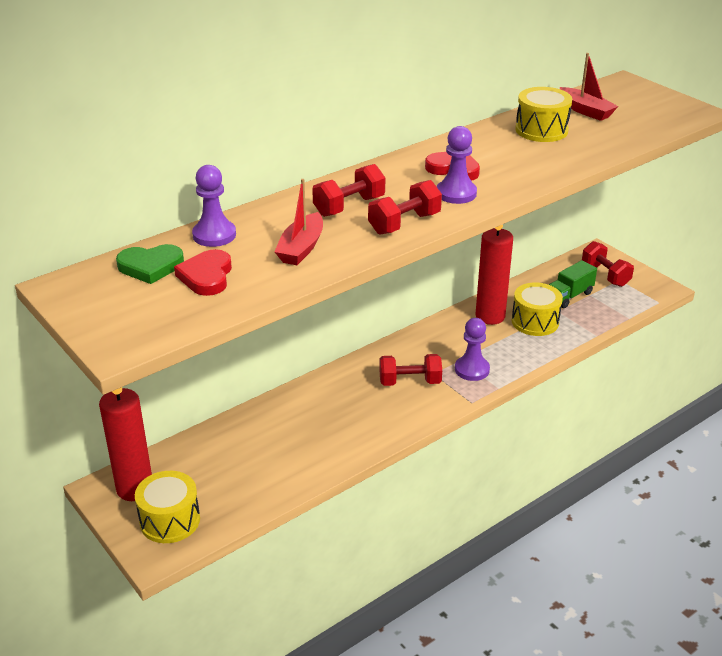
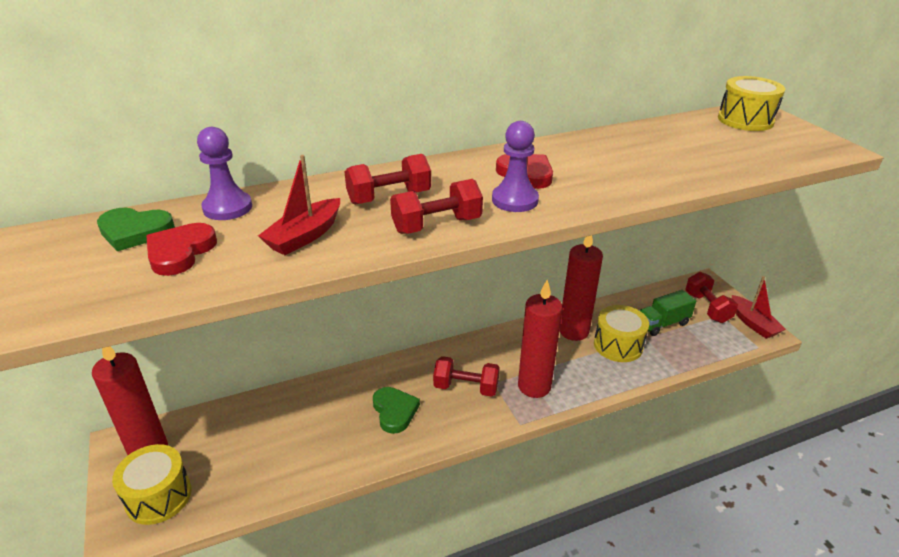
camera: 15 degrees right, 0 degrees up
purple pawn [455,318,490,381] -> red candle [518,280,563,398]
yellow drum [515,87,572,142] -> yellow drum moved to [718,76,785,131]
red boat [560,53,618,121] -> red boat moved to [732,276,786,339]
none -> green heart [373,387,420,434]

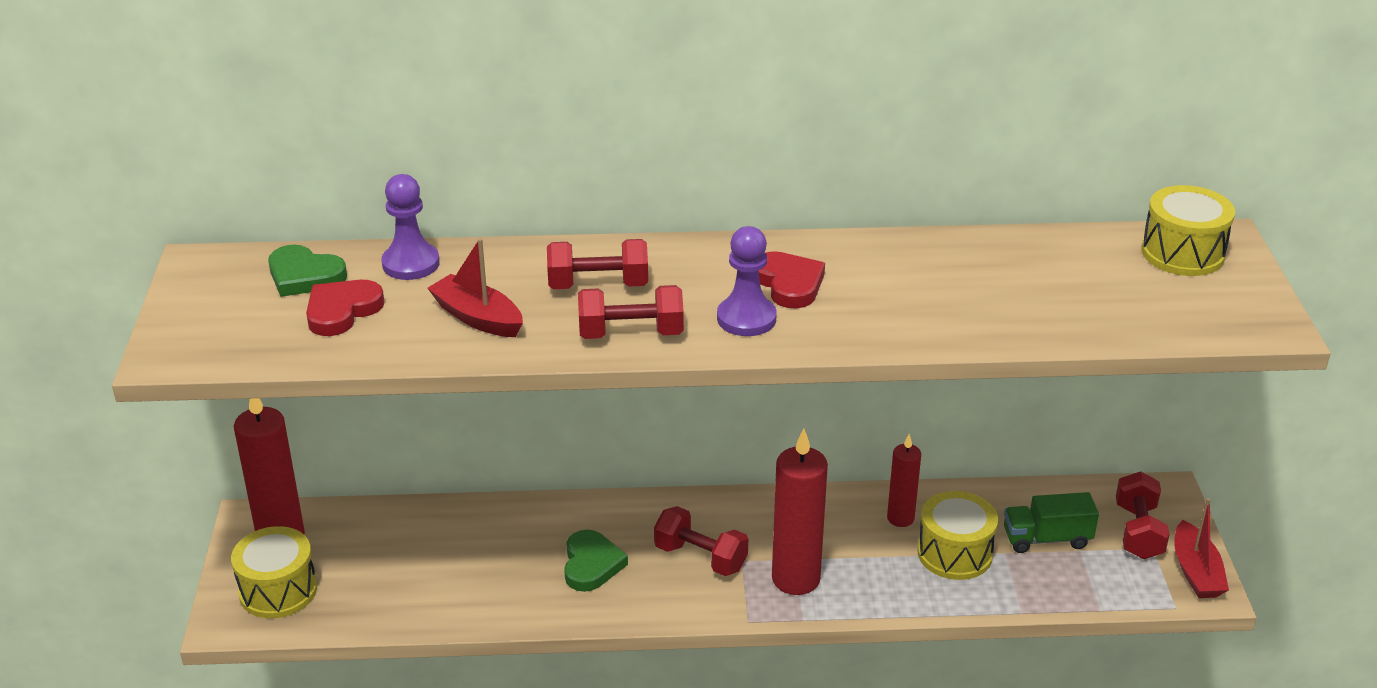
camera: 20 degrees right, 0 degrees up
red boat [258,155,340,255] -> red boat turned 75 degrees clockwise [427,238,523,337]
red candle [559,235,603,341] -> red candle [887,434,921,527], size x0.59

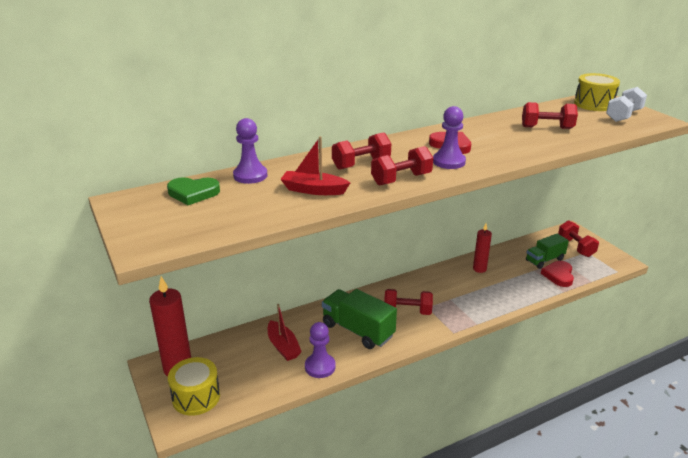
camera: 25 degrees left, 5 degrees down
red heart [306,280,385,336] -> red heart moved to [541,261,574,287]
green heart [564,530,628,592] -> green truck [322,289,397,349]
red candle [772,428,828,595] -> none
yellow drum [917,491,998,580] -> none
red boat [1174,498,1229,598] -> red boat moved to [268,304,302,361]
none -> purple pawn [305,322,336,378]
none -> red dumbbell [522,102,578,129]
none -> white dumbbell [606,87,647,122]

